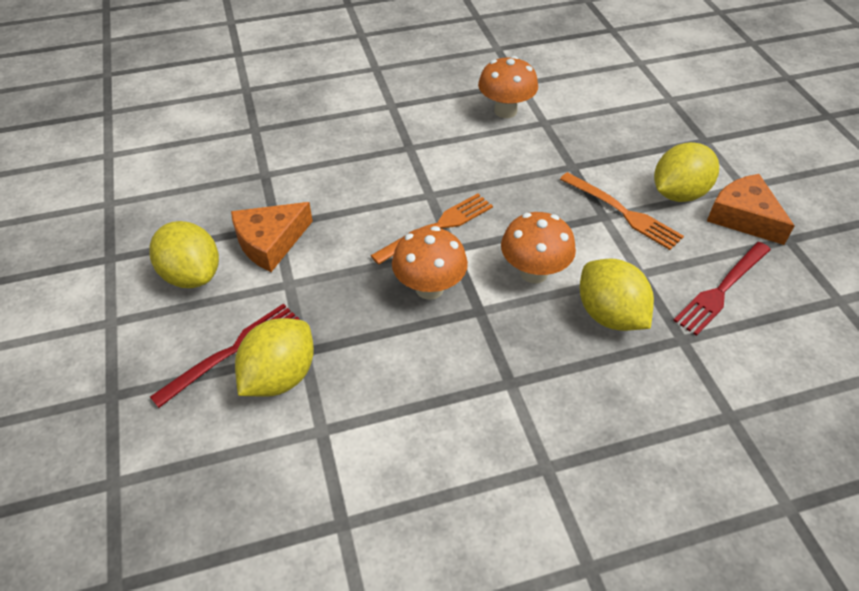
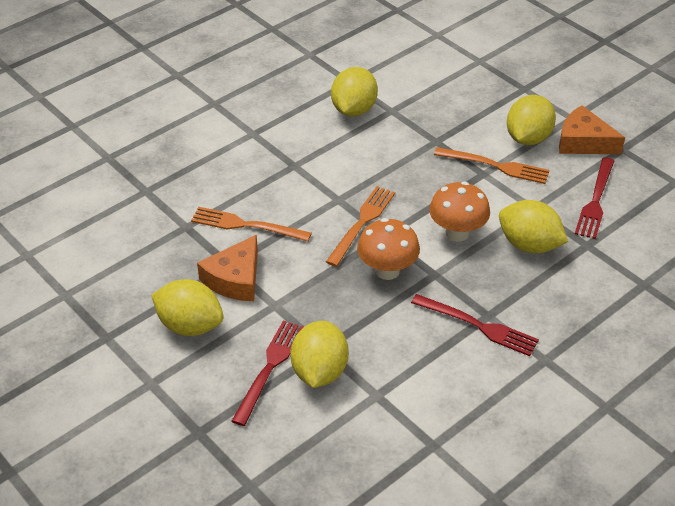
camera: 25 degrees left, 5 degrees down
orange mushroom [478,56,538,118] -> yellow lemon [331,67,378,117]
none -> orange fork [191,207,312,242]
none -> red fork [411,294,539,356]

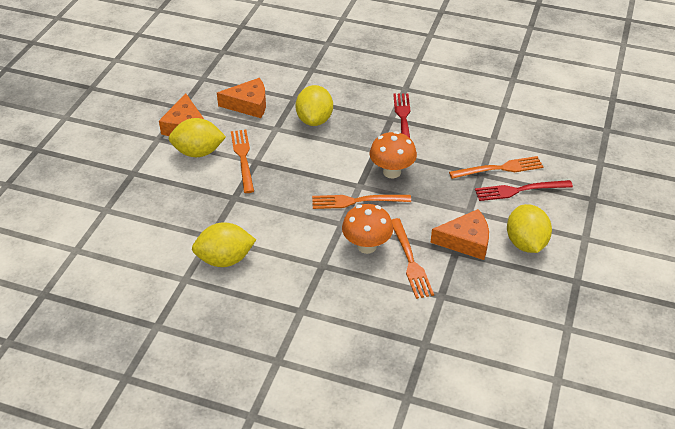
camera: 120 degrees left, 0 degrees up
yellow lemon [290,321,349,388] -> orange fork [449,156,543,179]
orange mushroom [429,182,490,242] -> orange mushroom moved to [342,204,393,254]
red fork [575,157,614,239] -> orange cheese [217,78,266,118]

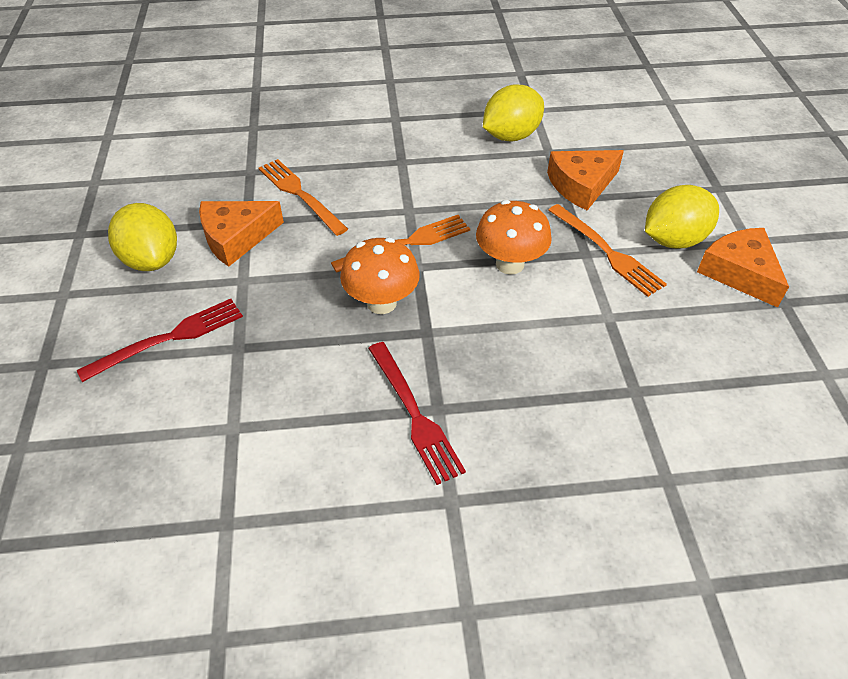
camera: 155 degrees right, 5 degrees up
orange cheese [217,78,266,118] -> orange cheese moved to [547,150,624,210]
yellow lemon [295,85,333,126] -> none
orange mushroom [342,204,393,254] -> orange mushroom moved to [476,200,552,275]
orange fork [449,156,543,179] -> none

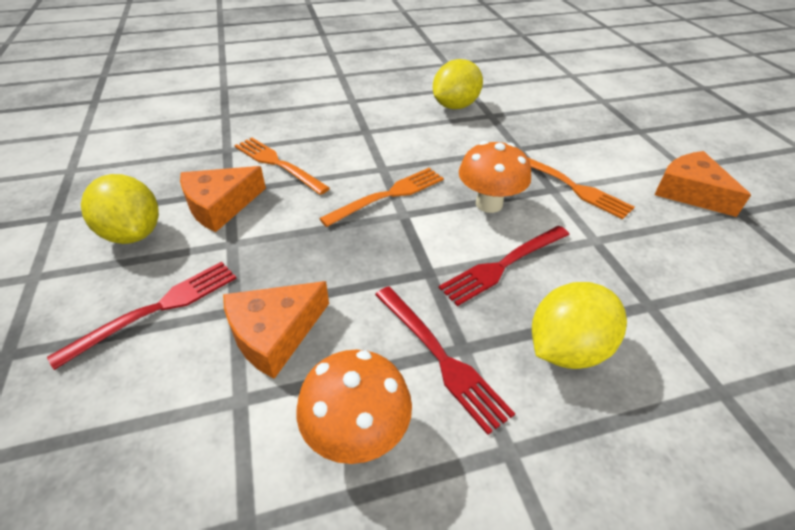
camera: 10 degrees left, 5 degrees down
orange mushroom [340,238,420,314] -> orange mushroom moved to [296,350,412,464]
orange cheese [547,150,624,210] -> orange cheese moved to [223,281,329,379]
yellow lemon [645,185,719,248] -> yellow lemon moved to [532,282,627,369]
none -> red fork [439,226,570,306]

